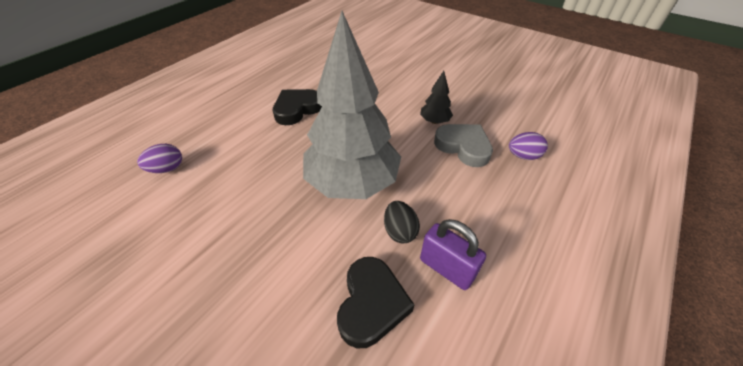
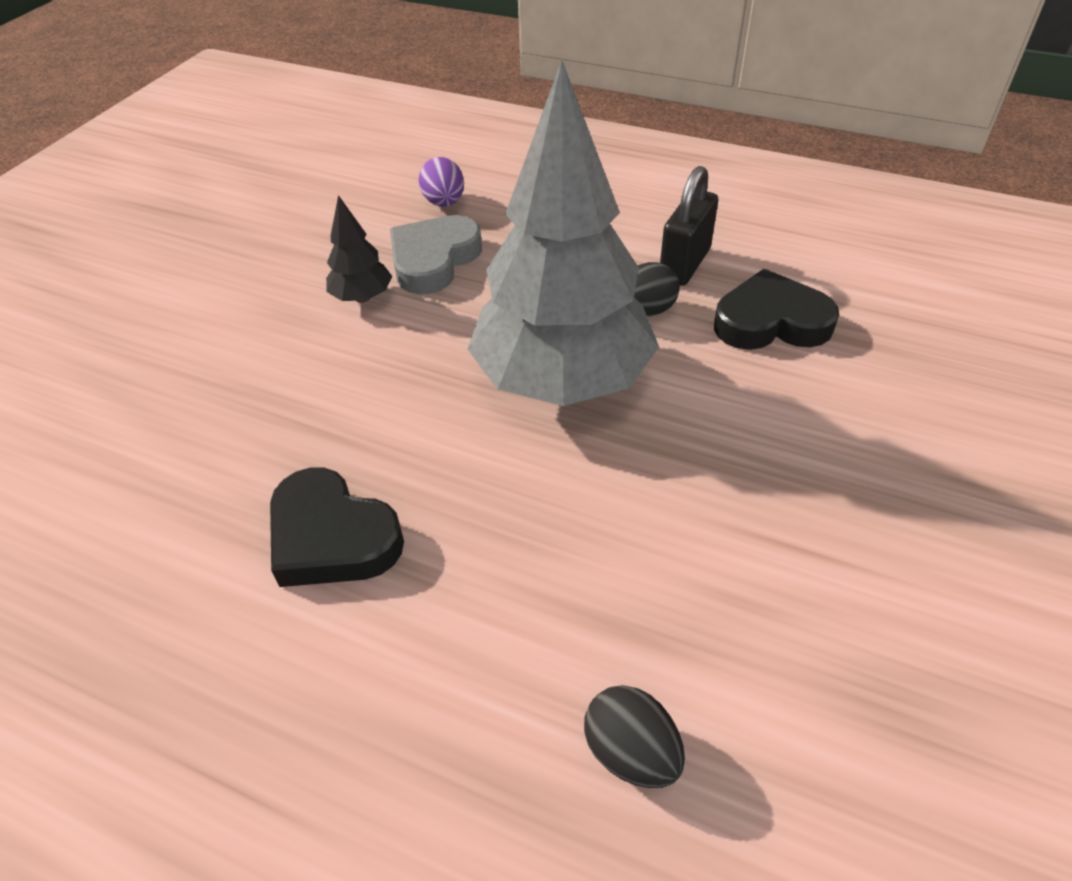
camera: 100 degrees left, 0 degrees up
purple egg [137,144,182,173] -> black egg [584,685,685,788]
purple padlock [420,219,486,290] -> black padlock [660,166,718,285]

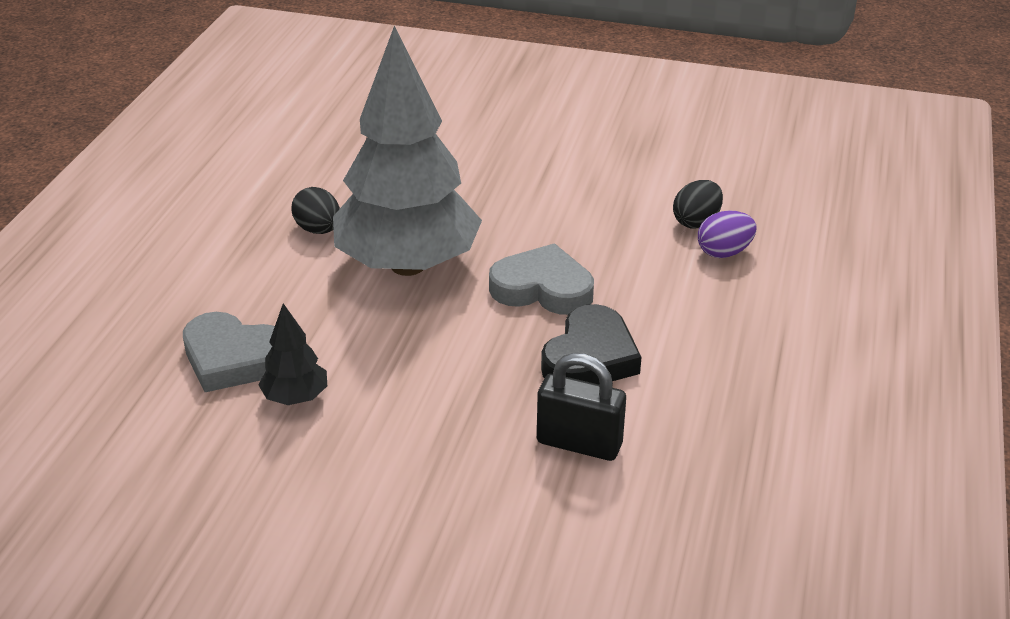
camera: 100 degrees left, 10 degrees down
purple egg [419,157,464,207] -> purple egg moved to [698,210,756,258]
black padlock [660,166,718,285] -> black padlock moved to [537,353,626,461]
black heart [714,269,839,350] -> none
none -> grey heart [489,243,594,315]

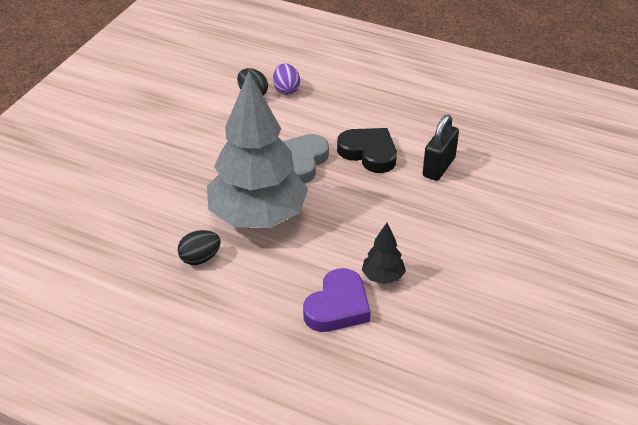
camera: 80 degrees left, 5 degrees up
grey heart [183,312,275,392] -> purple heart [303,268,371,332]

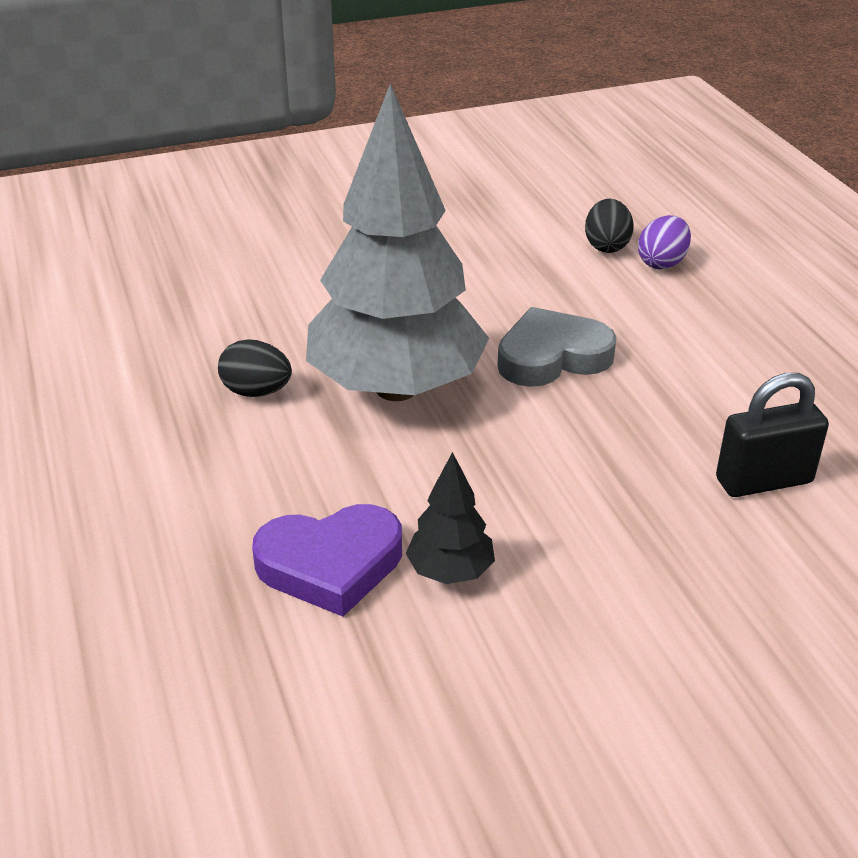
camera: 45 degrees right, 5 degrees down
black heart [337,128,397,173] -> none

